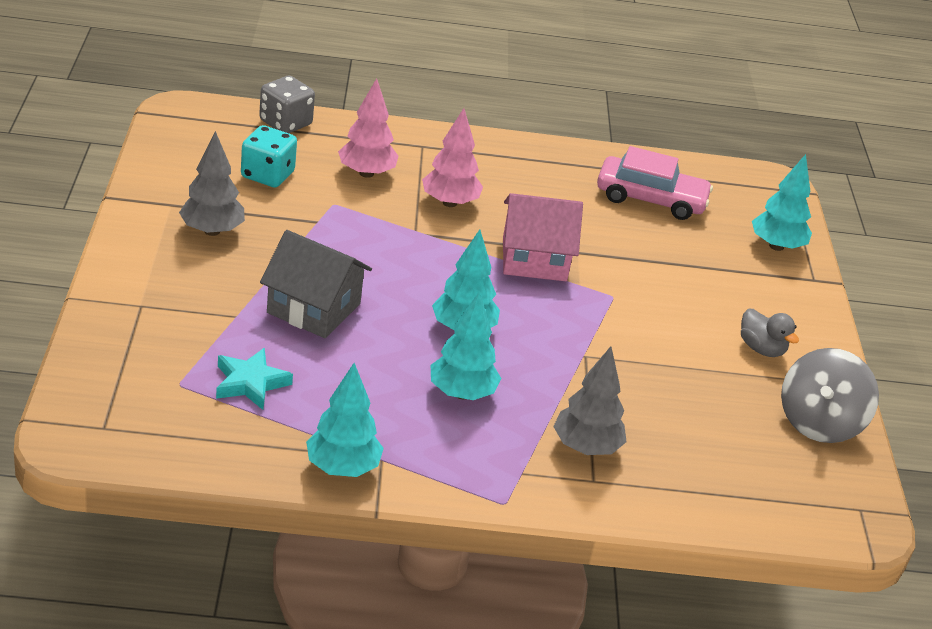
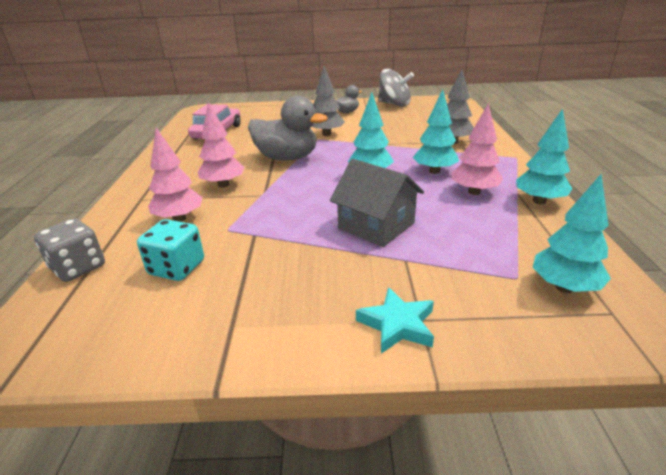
camera: 85 degrees left, 5 degrees down
grey tree [179,131,245,236] -> grey tree moved to [311,66,345,136]
turquoise star [216,348,293,410] -> turquoise star moved to [356,287,434,354]
grey house [260,230,372,338] -> grey house turned 75 degrees counterclockwise [330,159,424,247]
pink house [503,193,583,281] -> grey duck [248,96,328,161]
turquoise tree [752,154,812,251] -> turquoise tree moved to [533,174,611,293]
none -> pink tree [452,103,503,195]

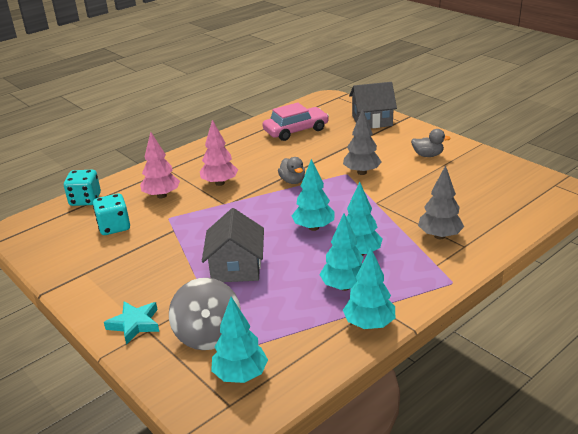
camera: 50 degrees right, 0 degrees up
grey dice [34,218,105,282] -> turquoise dice [64,170,101,206]
grey duck [248,96,328,161] -> grey duck [278,157,305,184], size x0.52
grey spinning top [378,69,414,107] -> grey spinning top moved to [169,278,241,350]
pink tree [452,103,503,195] -> turquoise tree [319,213,364,291]
none -> grey house [349,82,397,128]

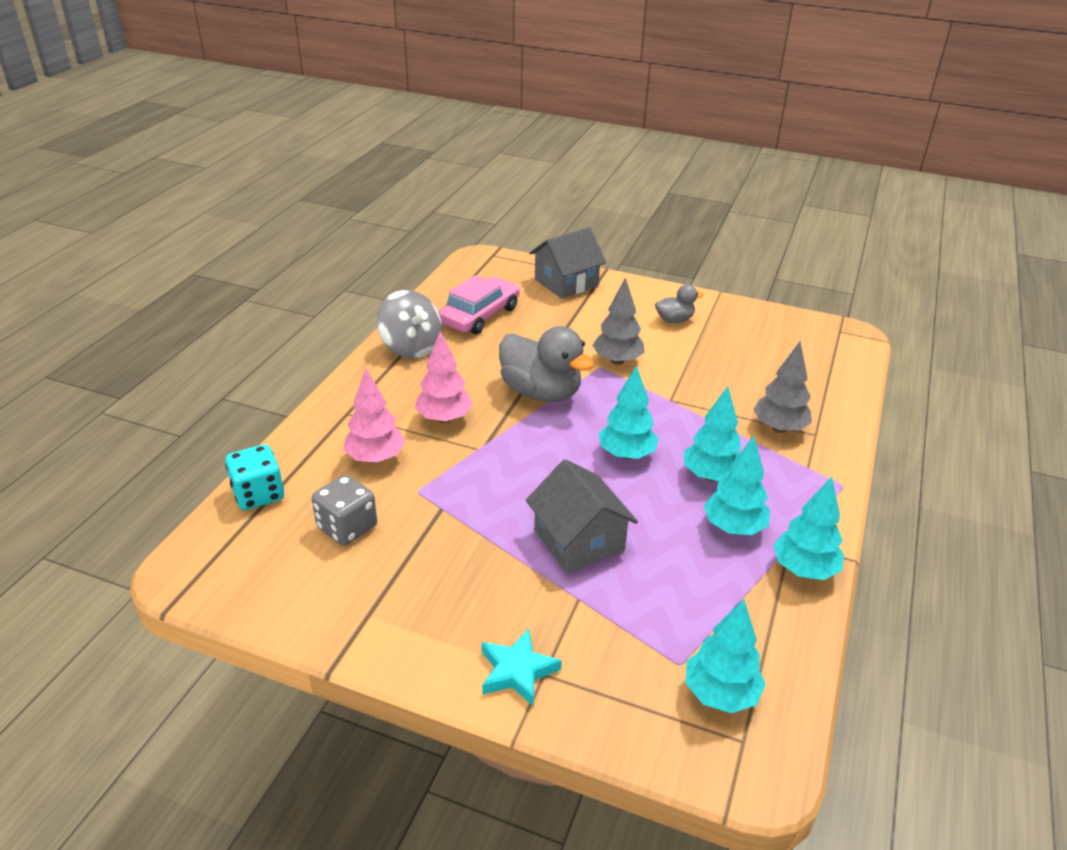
camera: 30 degrees left, 5 degrees up
turquoise dice [93,193,130,235] -> grey dice [312,475,377,546]
grey spinning top [169,278,241,350] -> grey spinning top moved to [377,290,442,359]
grey duck [278,157,305,184] -> grey duck [499,326,594,402], size x1.93

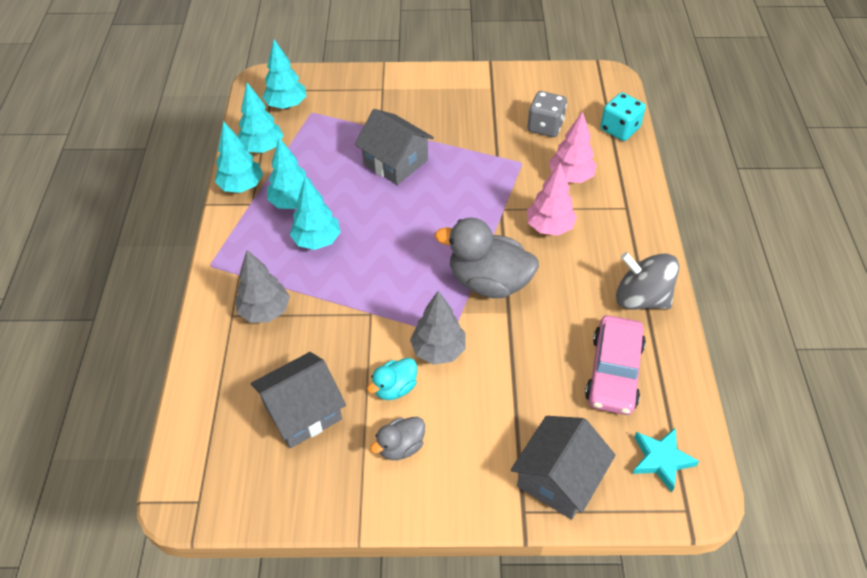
camera: 160 degrees right, 15 degrees up
turquoise star [482,629,562,706] -> turquoise star moved to [632,428,699,493]
turquoise tree [599,365,659,459] -> turquoise tree moved to [238,83,284,153]
none -> grey house [250,352,346,448]
none -> turquoise duck [367,358,417,400]

